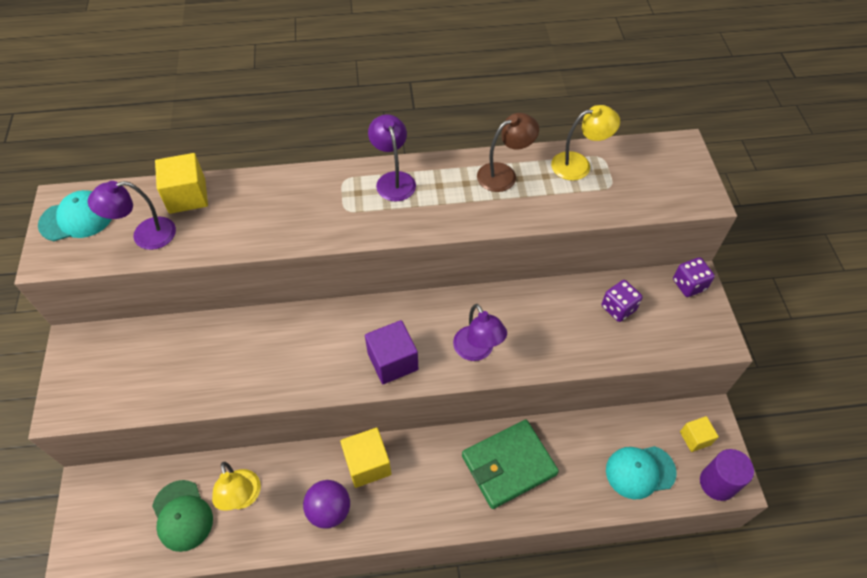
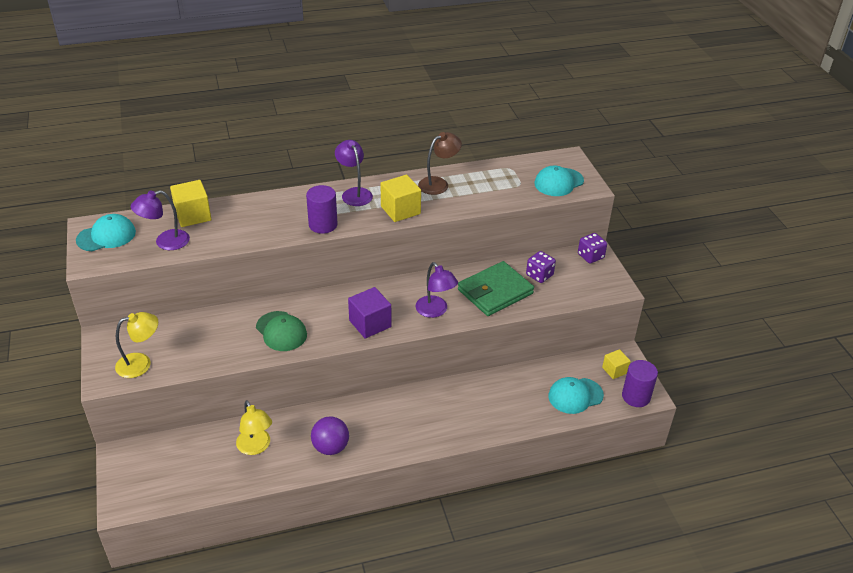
camera: 10 degrees left, 15 degrees down
green cap [152,480,213,552] -> green cap moved to [256,311,307,351]
yellow cube [340,428,391,488] -> yellow cube moved to [381,175,421,222]
green wallet [462,419,559,509] -> green wallet moved to [458,261,534,316]
yellow lamp [551,105,620,181] -> yellow lamp moved to [115,312,158,378]
none -> purple cylinder [306,185,337,234]
none -> turquoise cap [534,165,584,196]

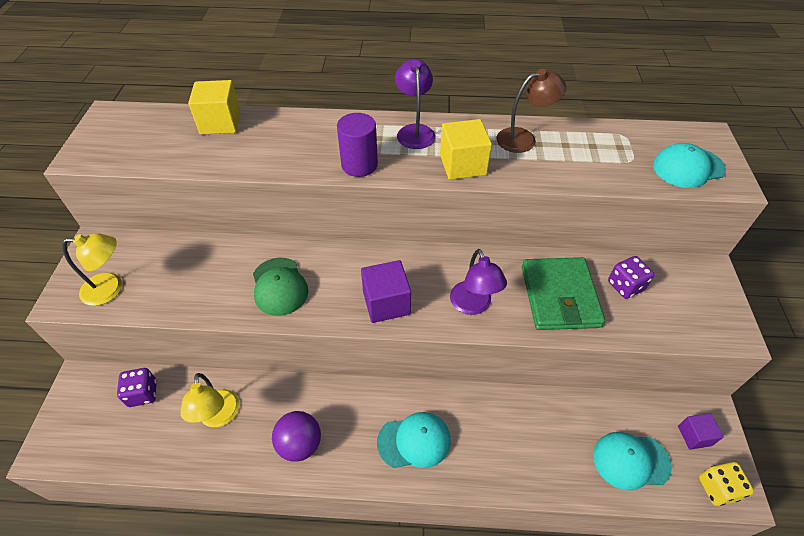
camera: 20 degrees right, 10 degrees up
turquoise cap [76,214,136,251] -> turquoise cap moved to [377,412,451,468]
purple lamp [131,190,190,250] -> none
green wallet [458,261,534,316] -> green wallet turned 75 degrees counterclockwise [522,257,605,330]
purple dice [578,233,607,263] -> purple dice moved to [117,368,157,407]
yellow cube [602,349,631,379] -> purple cube [678,413,724,450]
purple cylinder [622,360,658,407] -> yellow dice [699,462,754,506]

